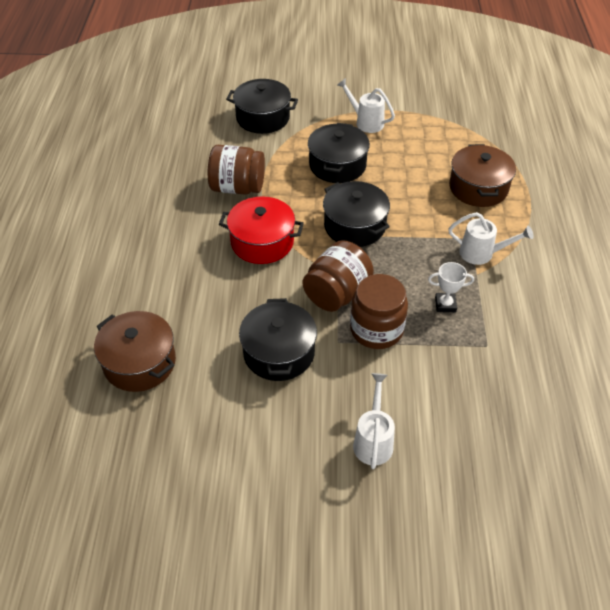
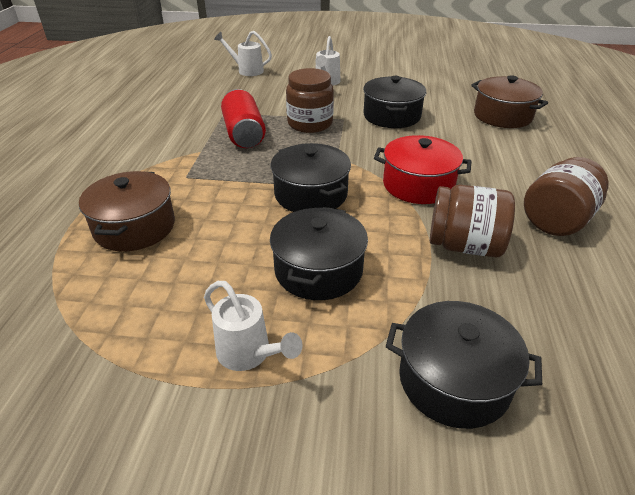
camera: 175 degrees left, 10 degrees down
brown jar [303,240,374,312] -> brown jar moved to [524,157,609,236]
white trophy [428,262,474,312] -> red can [221,89,266,148]
white watering can [448,212,533,265] -> white watering can moved to [214,31,272,76]

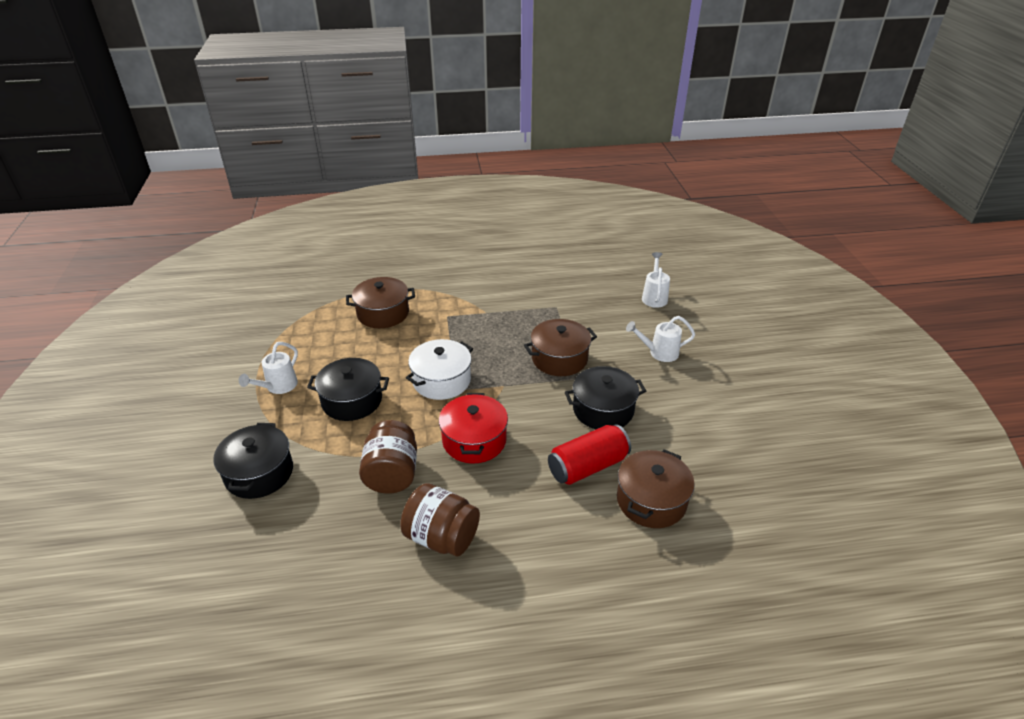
camera: 75 degrees right, 0 degrees up
red can [221,89,266,148] -> red can moved to [548,424,631,485]
black pot [271,143,351,212] -> white pot [406,339,473,400]
brown jar [286,68,334,133] -> brown pot [524,319,597,376]

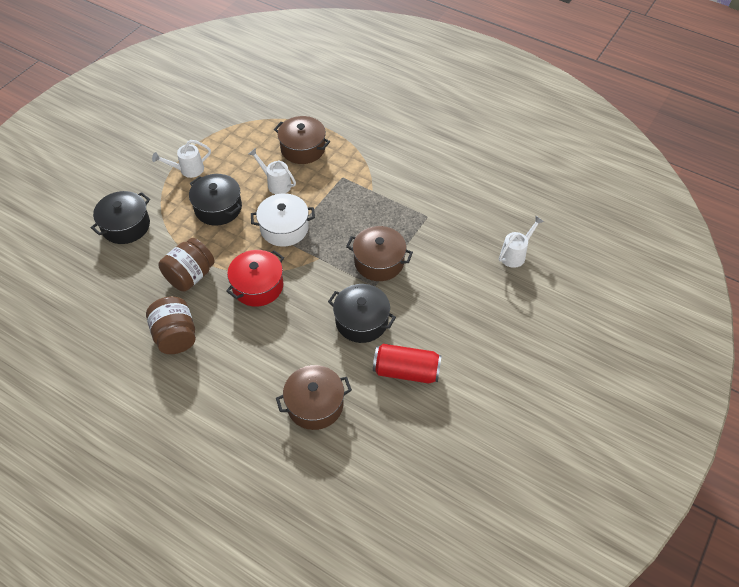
camera: 40 degrees right, 15 degrees up
red can [548,424,631,485] -> red can moved to [373,344,442,383]
white watering can [626,316,695,362] -> white watering can moved to [249,148,296,194]

